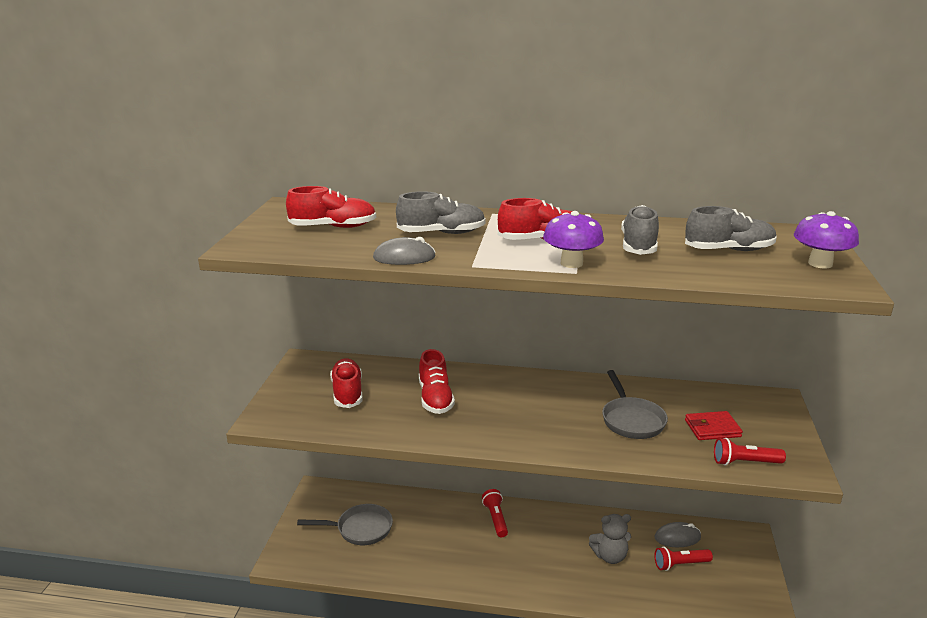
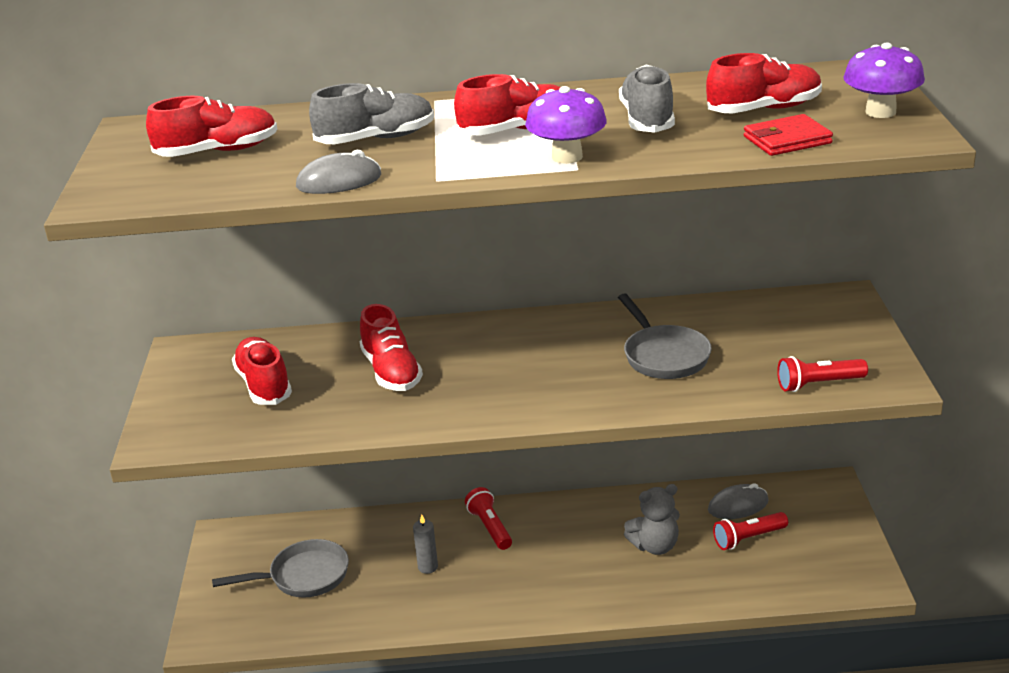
camera: 10 degrees left, 5 degrees up
grey shoe [685,206,777,251] -> red shoe [706,53,822,113]
red wallet [685,411,743,440] -> red wallet moved to [744,114,833,156]
none -> grey candle [413,515,438,574]

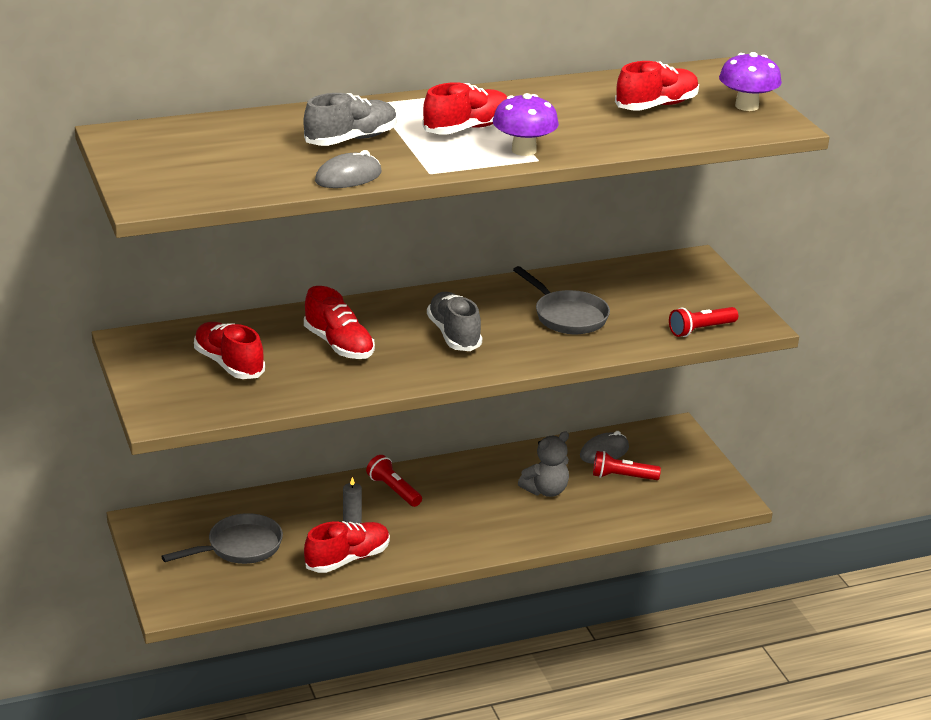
camera: 20 degrees left, 0 degrees up
red shoe [146,96,277,157] -> red shoe moved to [304,521,390,573]
grey shoe [619,65,675,133] -> grey shoe moved to [427,292,482,351]
red flashlight [713,512,788,550] -> red flashlight turned 45 degrees clockwise [593,451,661,480]
red wallet [744,114,833,156] -> none

